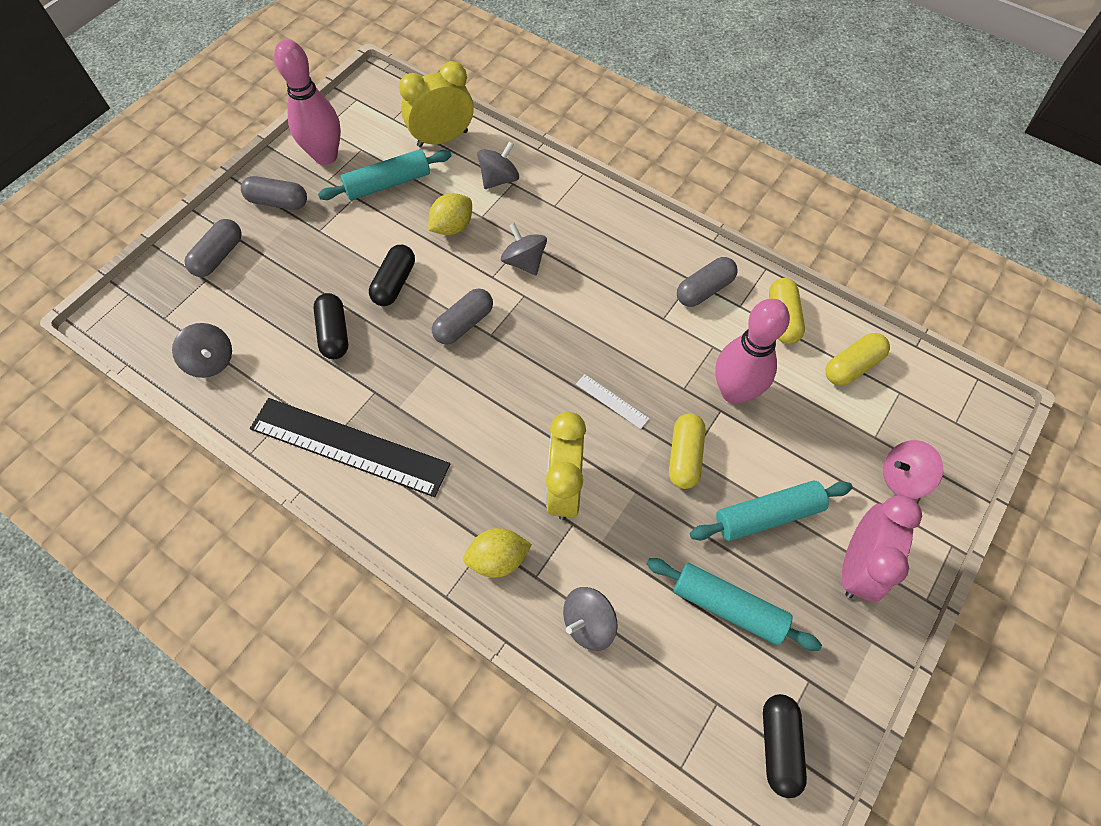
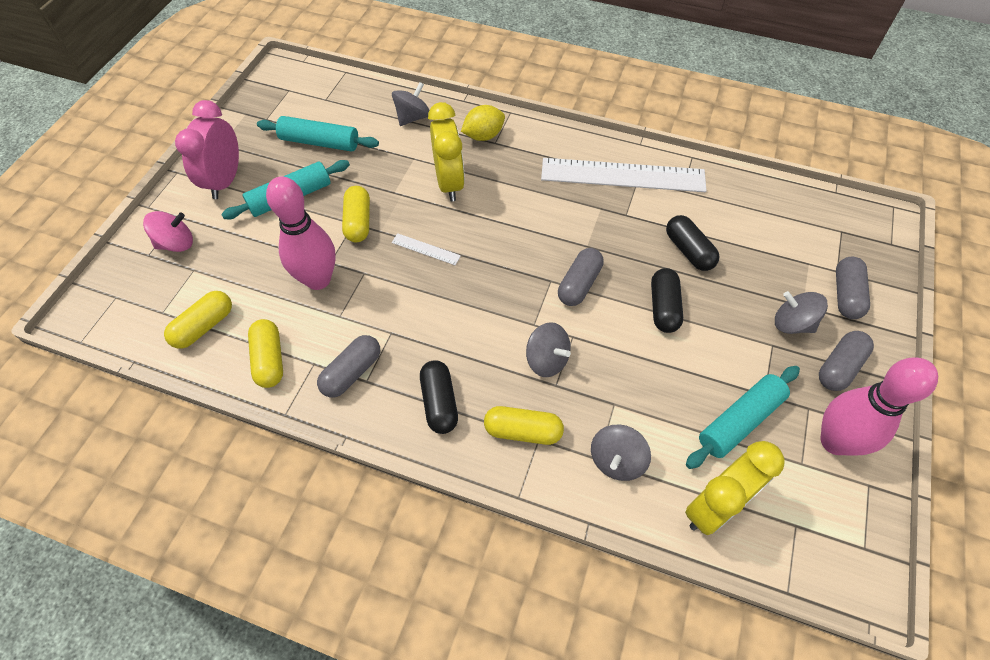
camera: 165 degrees right, 5 degrees down
grey spinning top [172,323,232,378] -> grey spinning top moved to [775,291,828,334]
grey capsule [241,176,307,210] -> grey capsule turned 45 degrees counterclockwise [819,331,874,391]
black ruler [250,398,450,497] -> white ruler [541,158,707,192]
yellow lemon [428,193,472,235] -> none
black capsule [763,694,807,798] -> black capsule moved to [420,360,458,434]
none -> yellow capsule [484,406,564,445]

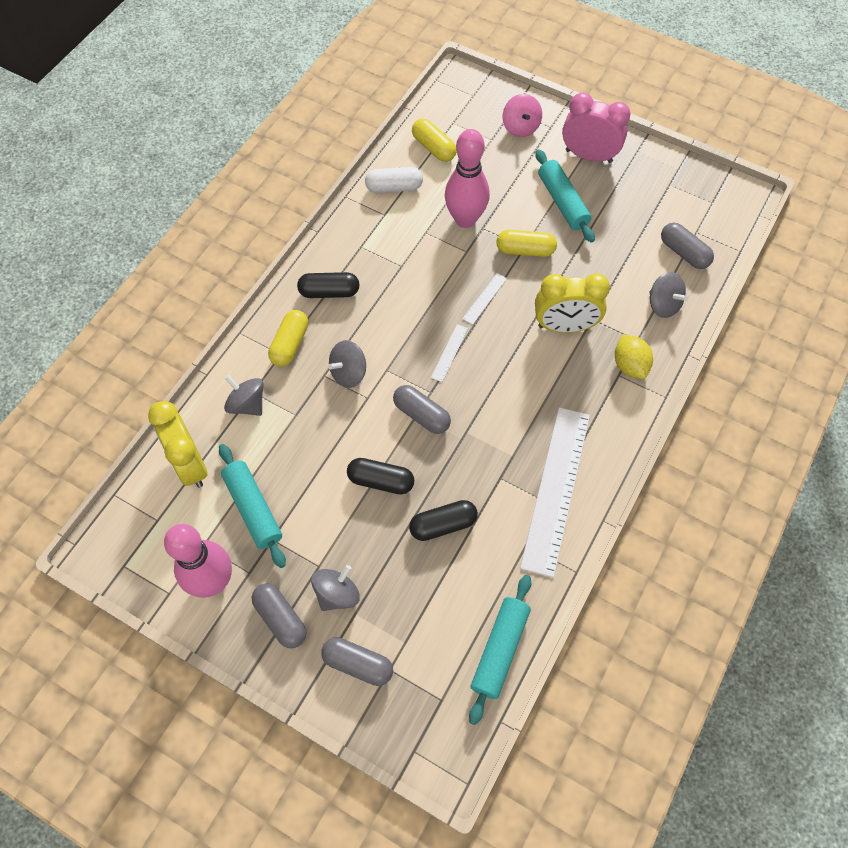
camera: 100 degrees right, 5 degrees up
yellow capsule [248,319,283,388] -> white capsule [365,167,423,193]
turquoise rolling pin [257,116,379,152] -> turquoise rolling pin moved to [469,575,531,725]
grey capsule [317,335,380,398] -> grey capsule moved to [661,223,714,269]
none -> white ruler [431,324,468,382]

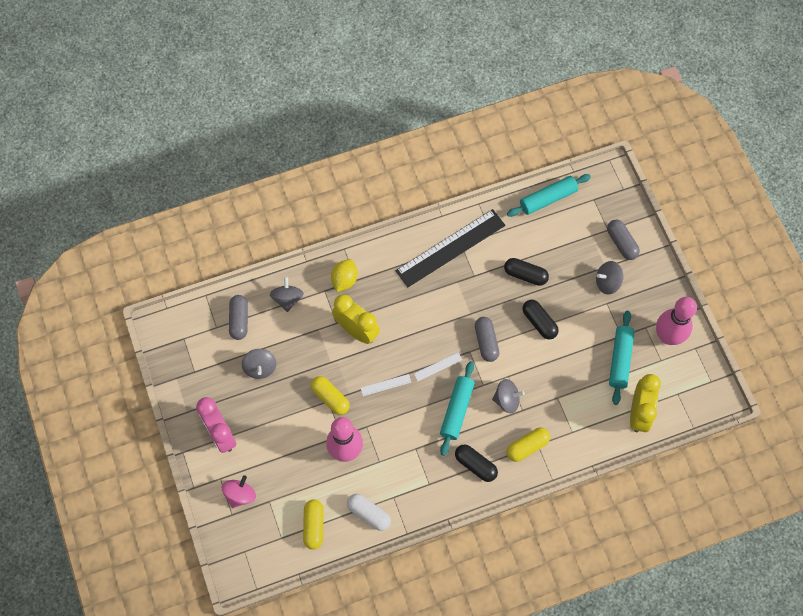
camera: 140 degrees left, 5 degrees up
grey spinning top [224,375,264,416] -> grey spinning top moved to [242,349,276,379]
grey capsule [251,583,306,648] -> none
white ruler [520,407,590,578] -> black ruler [395,209,505,287]
turquoise rolling pin [535,149,595,243] -> turquoise rolling pin moved to [440,361,475,456]

